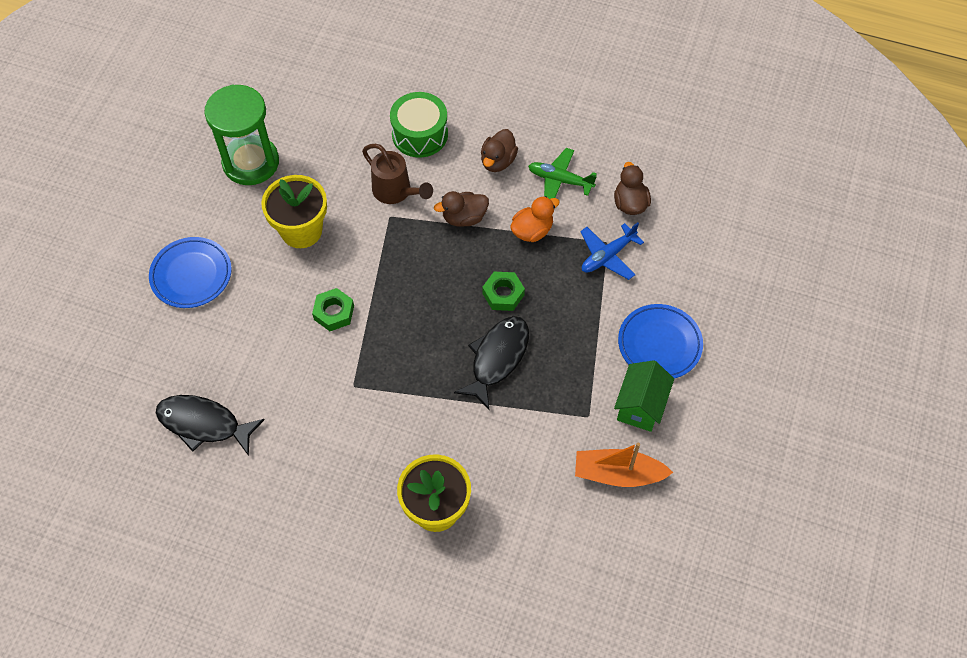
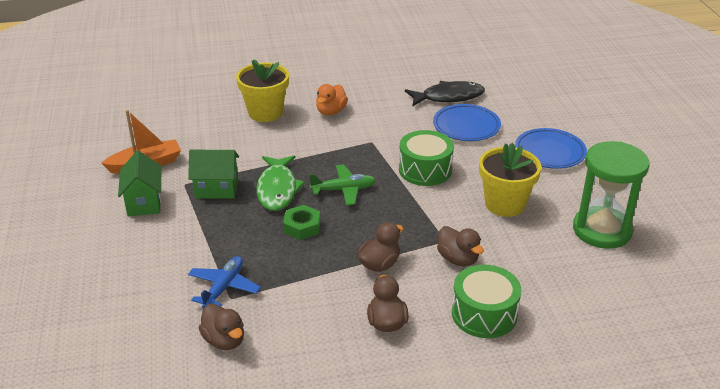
camera: 150 degrees right, 25 degrees down
green nut [312,288,354,331] -> green drum [399,130,454,186]
brown watering can [362,144,433,204] -> brown duck [437,226,484,266]
black fish [454,316,529,411] -> green fish [256,155,305,211]
orange duck [510,196,560,242] -> orange duck moved to [316,84,348,115]
green plane [528,148,597,199] -> green plane moved to [309,164,376,205]
blue plate [618,304,703,379] -> blue plate moved to [433,104,501,141]
none -> green house [188,150,239,199]

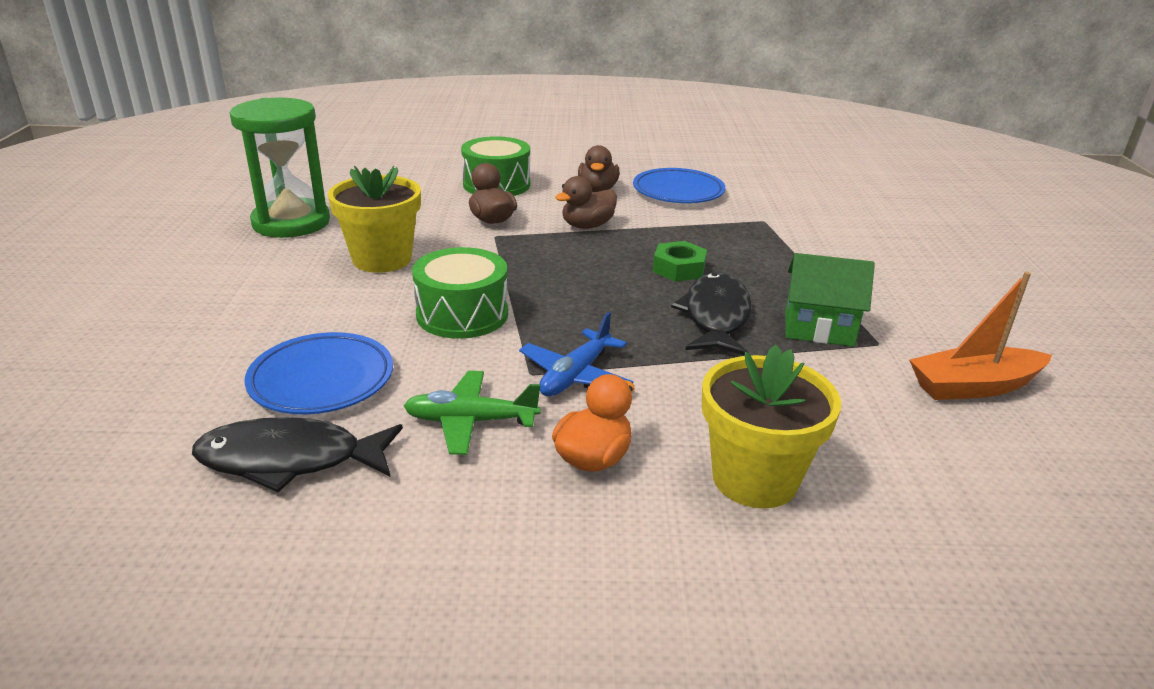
camera: 170 degrees left, 5 degrees down
green house [118,151,162,217] -> none
blue plane [188,256,261,308] -> blue plane moved to [519,312,634,396]
brown duck [199,303,244,350] -> none
green fish [256,155,305,211] -> black fish [671,272,752,356]
green plane [309,164,376,205] -> green plane moved to [404,371,541,455]
blue plate [515,128,587,169] -> blue plate moved to [633,168,725,203]

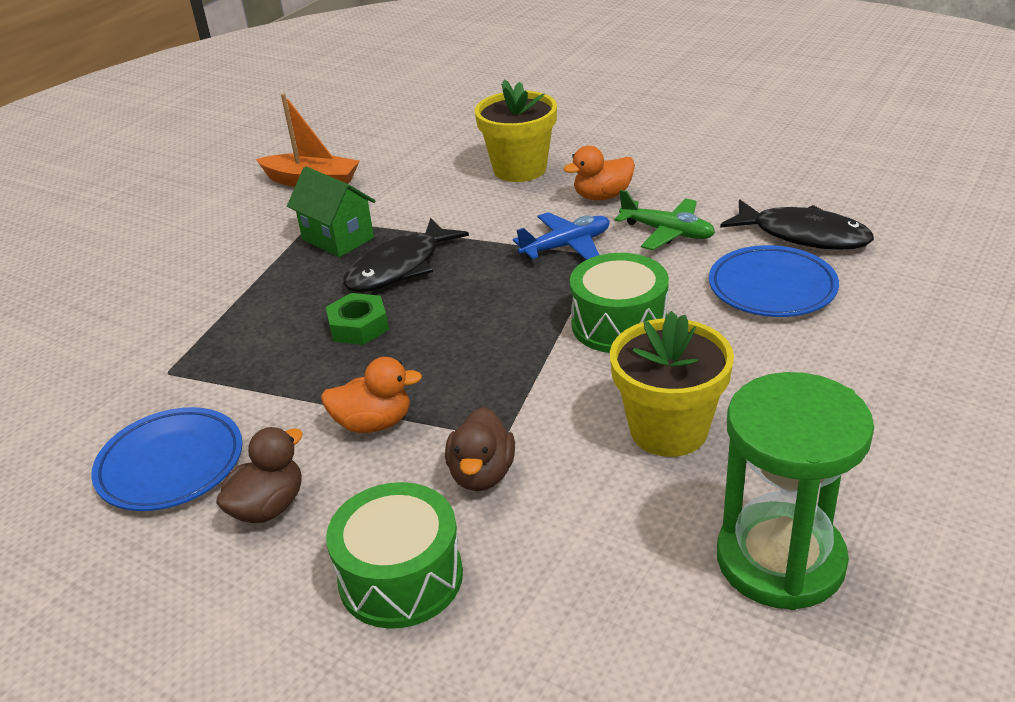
camera: 145 degrees left, 5 degrees up
brown duck [555,176,617,229] -> orange duck [321,357,422,433]

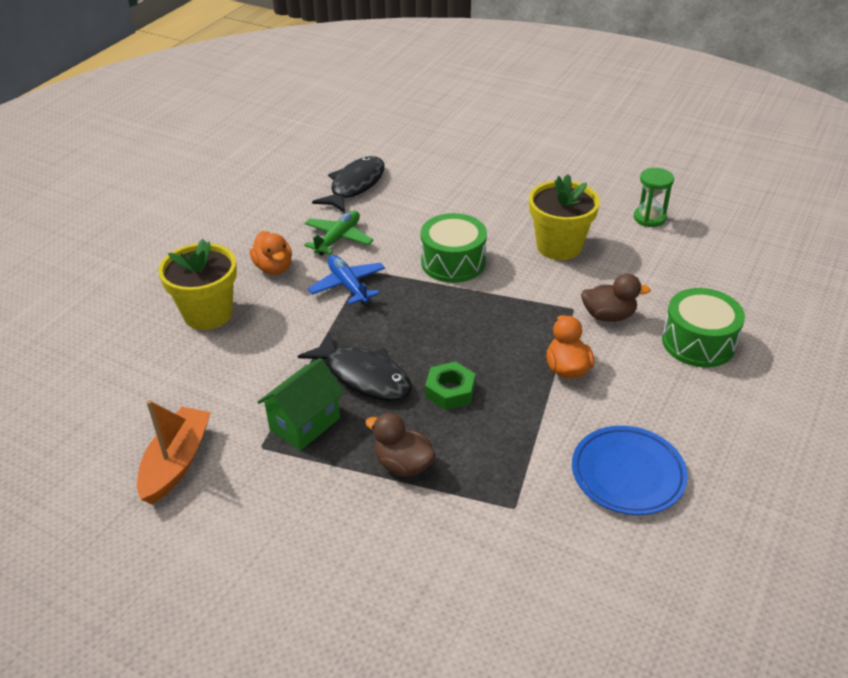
camera: 95 degrees left, 5 degrees up
brown duck [216,427,303,523] -> brown duck moved to [365,413,436,477]
blue plate [709,245,839,317] -> none
green hourglass [717,372,874,610] -> green hourglass [634,168,674,227], size x0.53

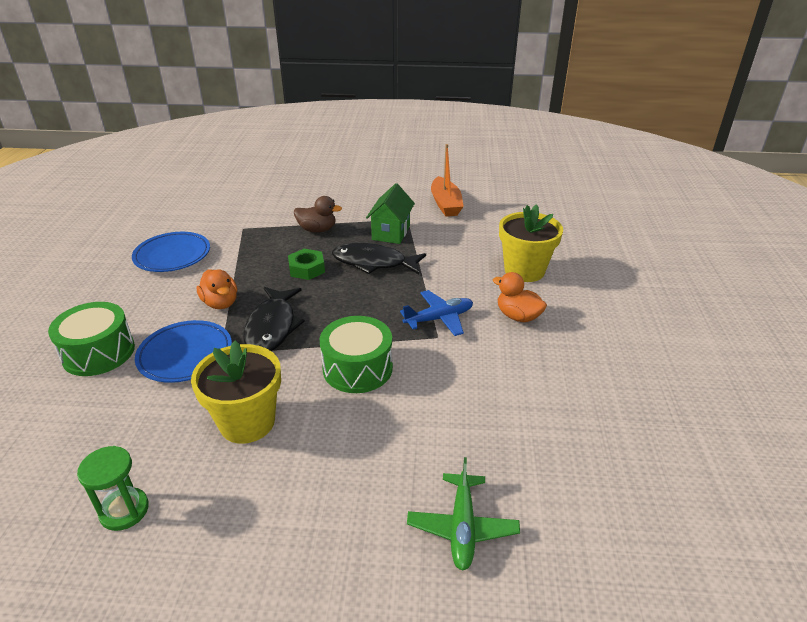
camera: 155 degrees right, 5 degrees down
green plane [304,211,374,256] -> green plane moved to [407,457,520,571]
blue plane [308,255,385,305] -> blue plane turned 60 degrees counterclockwise [400,290,473,336]
black fish [312,156,385,213] -> black fish moved to [243,287,305,351]
brown duck [581,274,651,322] -> blue plate [135,320,232,383]

